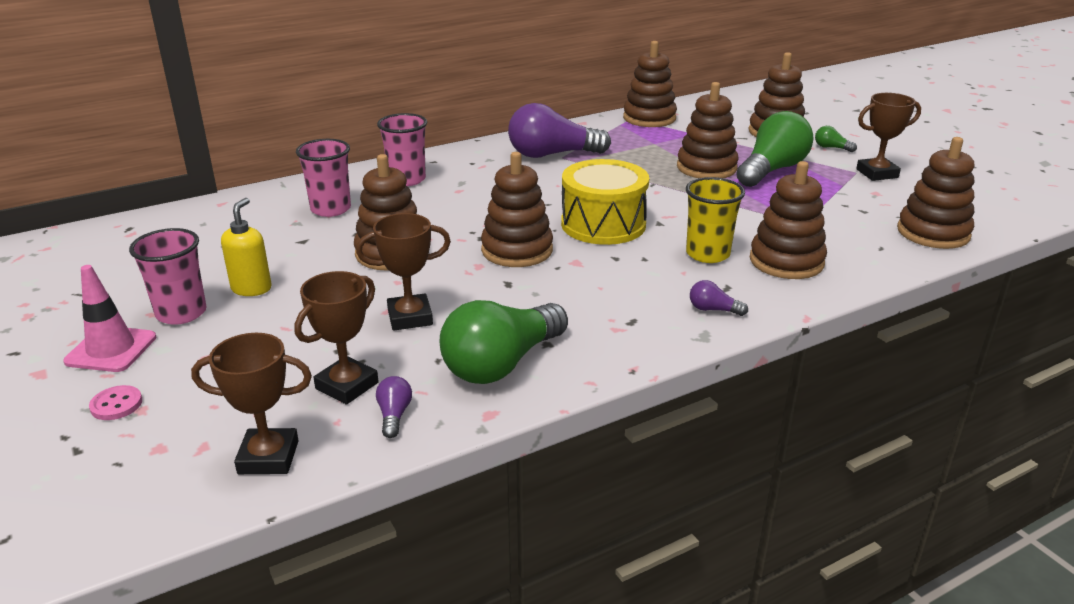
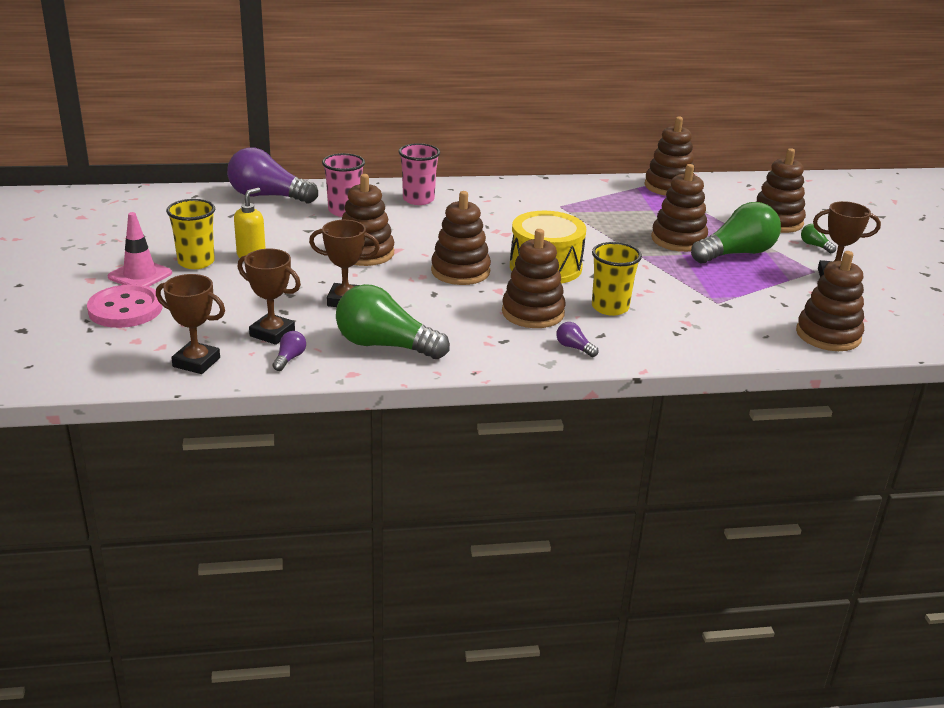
camera: 20 degrees right, 0 degrees up
pink button [89,385,142,420] -> pink button [87,284,162,328], size x2.15
pink cup [129,228,207,325] -> yellow cup [166,199,215,269]
brown trophy [295,271,379,405] -> brown trophy turned 60 degrees clockwise [237,249,301,345]
green light bulb [440,300,568,384] -> green light bulb turned 45 degrees clockwise [336,284,450,359]
purple light bulb [508,103,611,158] -> purple light bulb moved to [227,148,318,203]
brown stacking toy [750,161,827,279] -> brown stacking toy moved to [502,229,566,328]

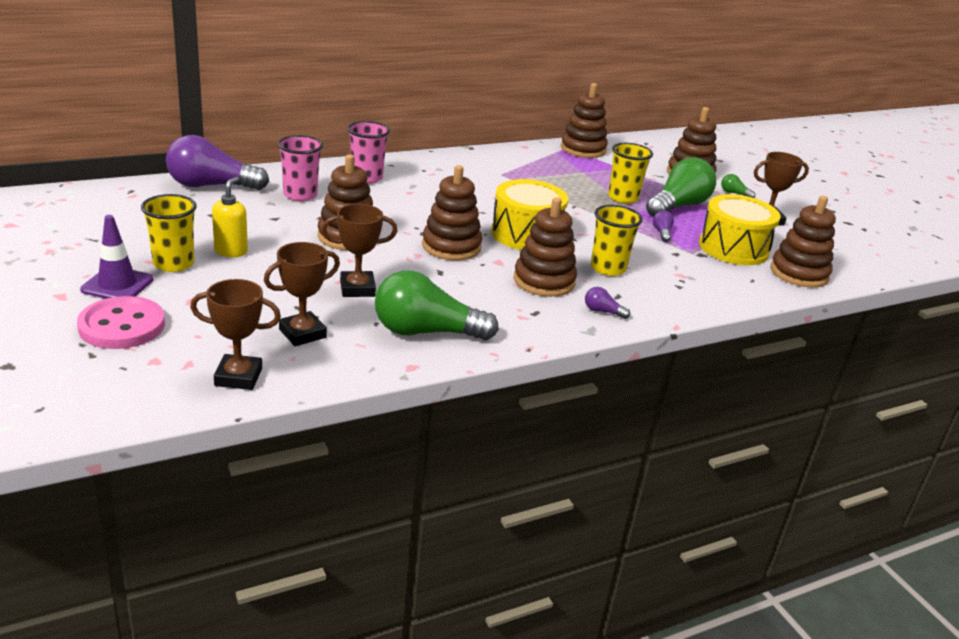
camera: 20 degrees left, 0 degrees up
pink traffic cone [108,212,172,287] -> purple traffic cone [80,215,153,299]
brown trophy [237,249,301,345] -> brown trophy turned 45 degrees counterclockwise [264,242,340,346]
purple light bulb [273,331,306,371] -> purple light bulb moved to [653,210,674,242]
brown stacking toy [651,164,708,252] -> yellow cup [608,143,653,204]
none -> yellow drum [699,194,781,265]

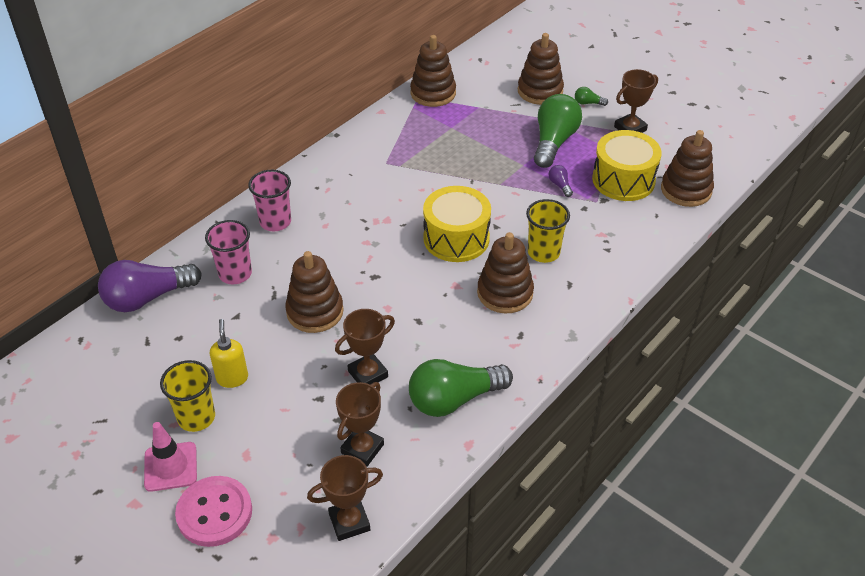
camera: 20 degrees left, 15 degrees up
purple traffic cone [80,215,153,299] -> pink traffic cone [144,422,197,492]
brown stacking toy [422,165,482,260] -> none
purple light bulb [585,287,630,319] -> none
yellow cup [608,143,653,204] -> none

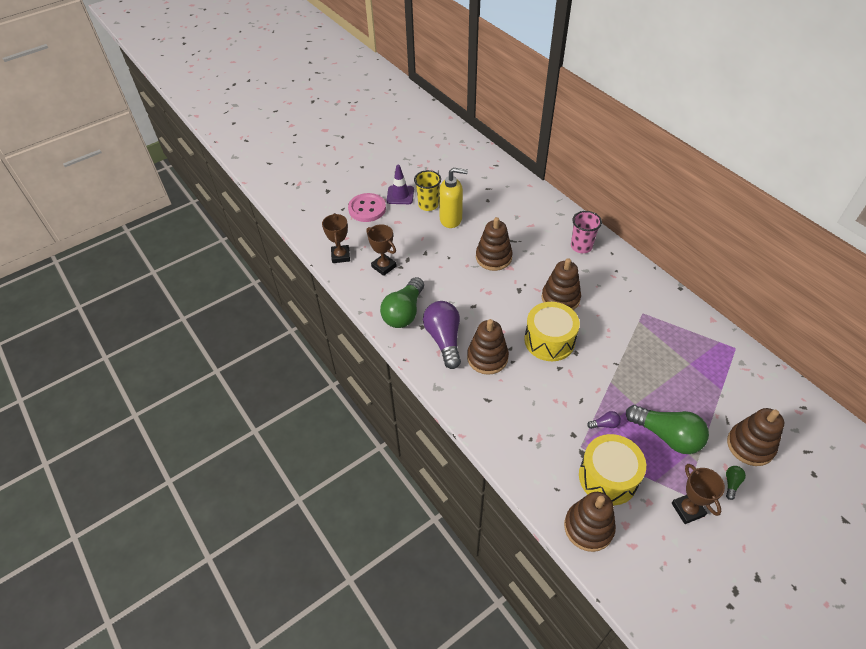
camera: 105 degrees right, 5 degrees up
purple light bulb [98,260,202,312] -> purple light bulb moved to [423,301,461,369]
pink traffic cone [144,422,197,492] -> purple traffic cone [387,165,414,204]
pink cup [205,220,252,284] -> none
yellow soap dispenser [210,319,248,388] -> yellow soap dispenser [439,168,468,228], size x1.54
brown trophy [335,309,395,385] -> none
green light bulb [409,359,513,417] -> green light bulb turned 150 degrees counterclockwise [380,277,424,328]
brown stacking toy [410,35,456,107] -> brown stacking toy moved to [542,258,581,310]
yellow cup [526,199,570,263] -> none

